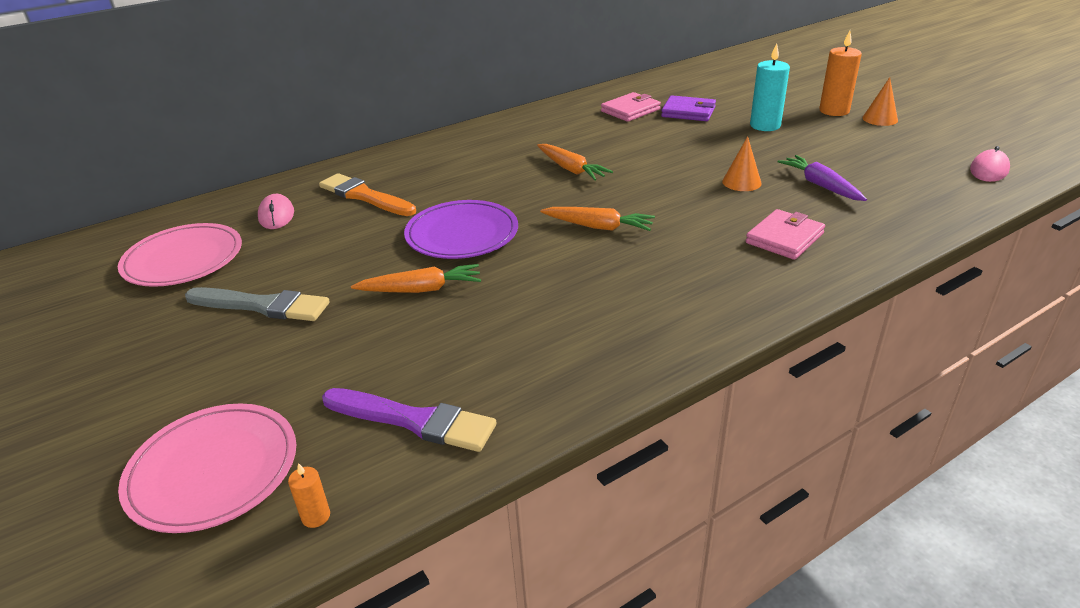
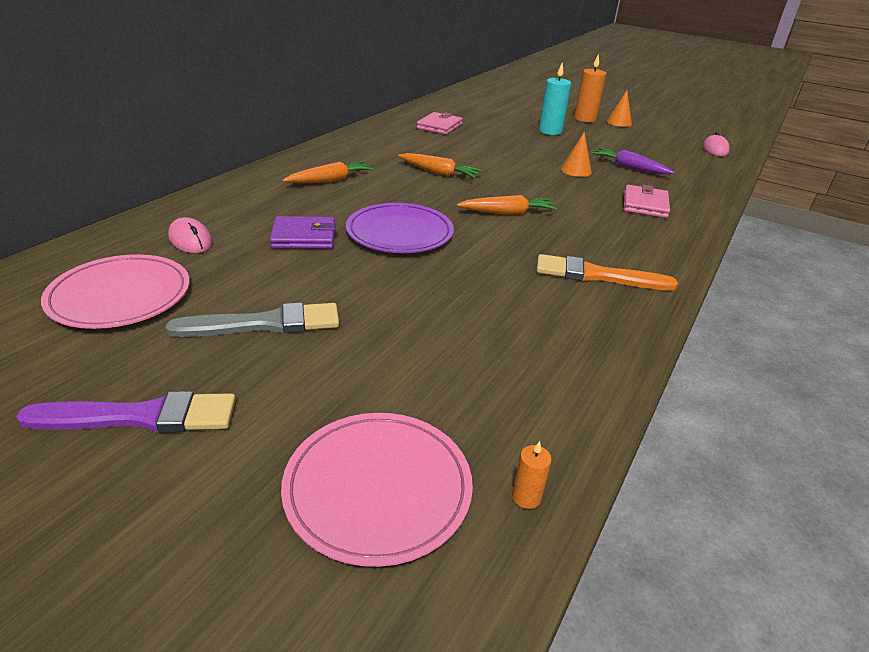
camera: 30 degrees left, 0 degrees up
orange brush [319,173,416,216] -> orange brush moved to [537,254,678,291]
purple brush [322,388,496,452] -> purple brush moved to [16,391,236,433]
orange carrot [351,264,481,293] -> orange carrot moved to [282,161,374,183]
purple wallet [661,95,716,121] -> purple wallet moved to [270,216,336,249]

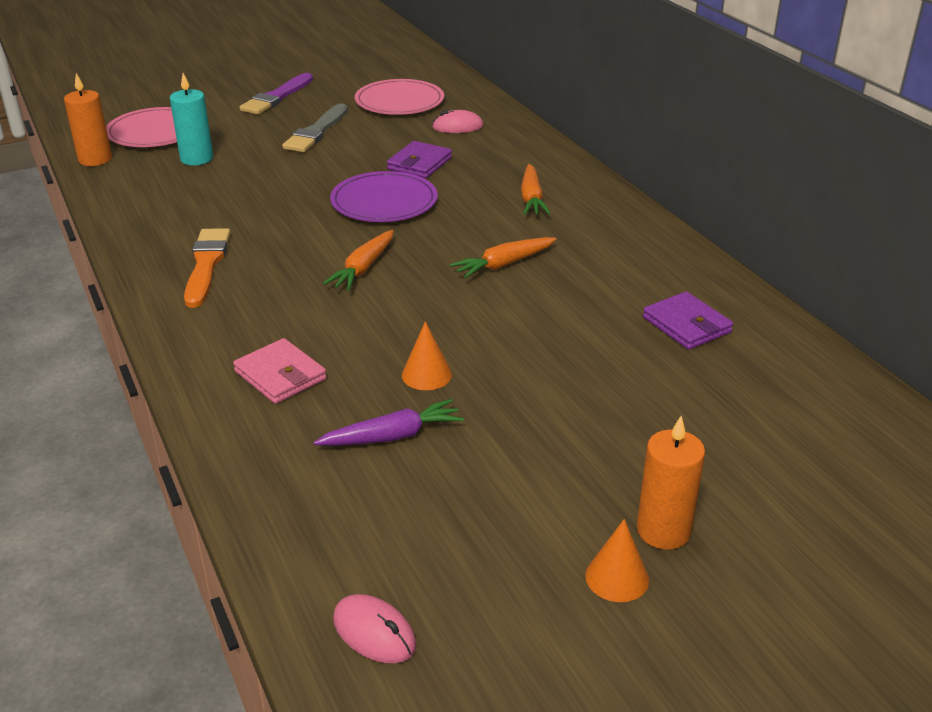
camera: 125 degrees right, 0 degrees up
pink wallet [417,112,463,135] -> purple wallet [643,291,733,349]
orange candle [512,441,552,509] -> orange candle [64,73,112,166], size x2.07
orange brush [537,254,678,291] -> orange brush turned 45 degrees counterclockwise [184,228,231,308]
turquoise candle [539,63,571,135] -> turquoise candle moved to [170,73,213,165]

